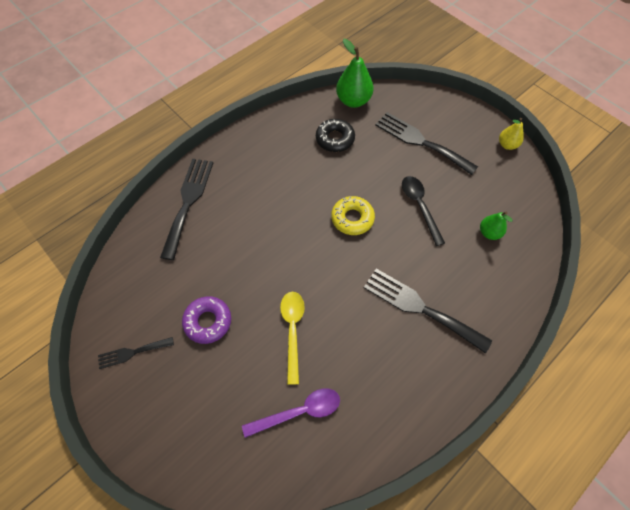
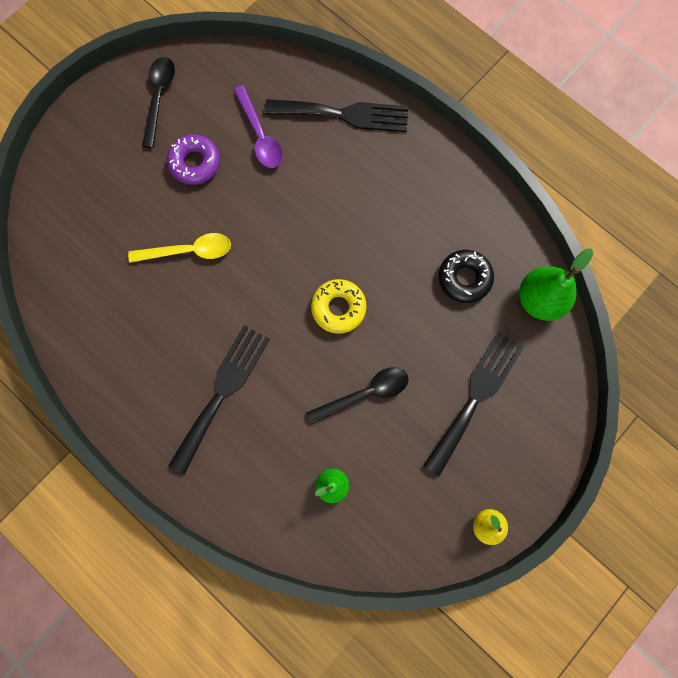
camera: 85 degrees right, 15 degrees up
black fork [98,337,174,369] -> black spoon [142,57,175,148]
purple spoon [242,388,340,438] -> purple spoon moved to [234,85,283,168]

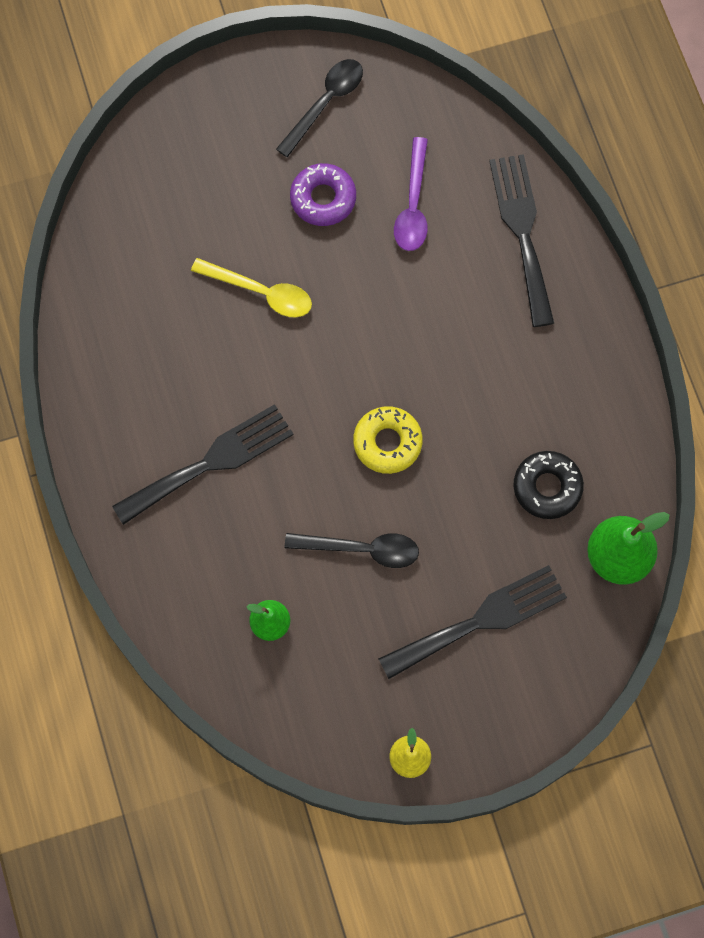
camera: 30 degrees right, 5 degrees down
black fork [265,99,409,132] -> black fork turned 135 degrees counterclockwise [489,154,554,327]

